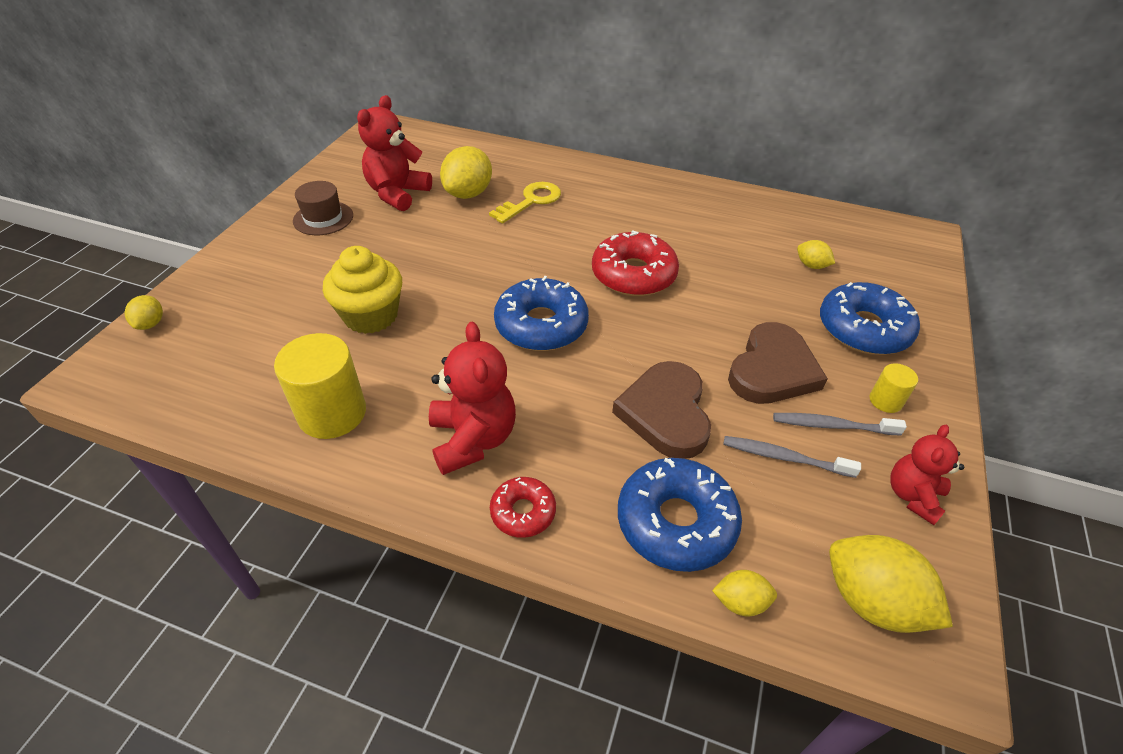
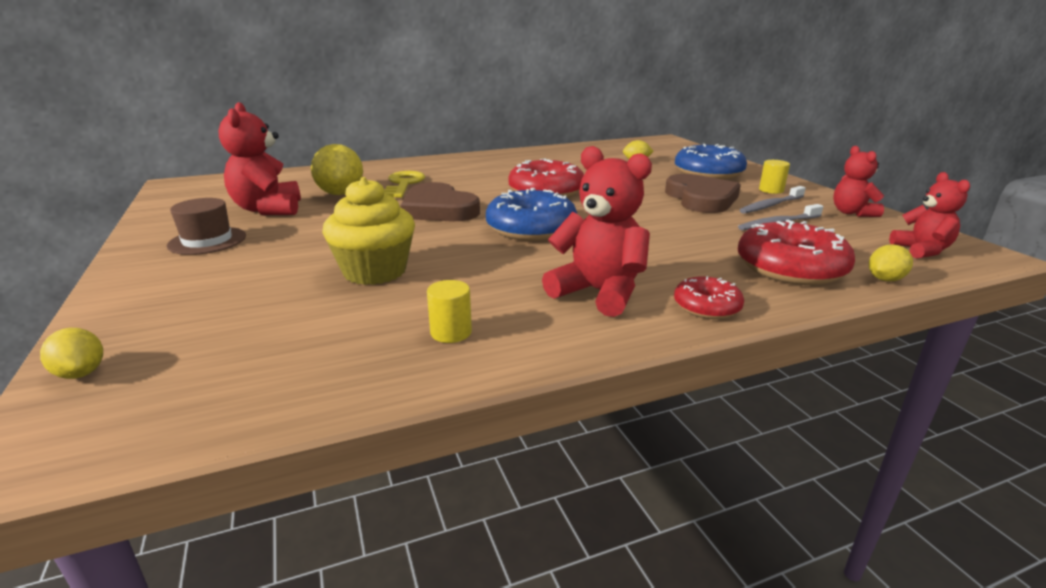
camera: 40 degrees left, 20 degrees down
yellow cylinder [274,333,366,439] -> yellow cylinder [427,280,472,343], size x0.50
brown heart [612,361,711,459] -> brown heart moved to [400,182,480,222]
blue donut [618,458,742,572] -> red donut [738,220,855,285]
yellow lemon [829,535,953,633] -> red teddy bear [889,172,970,259]

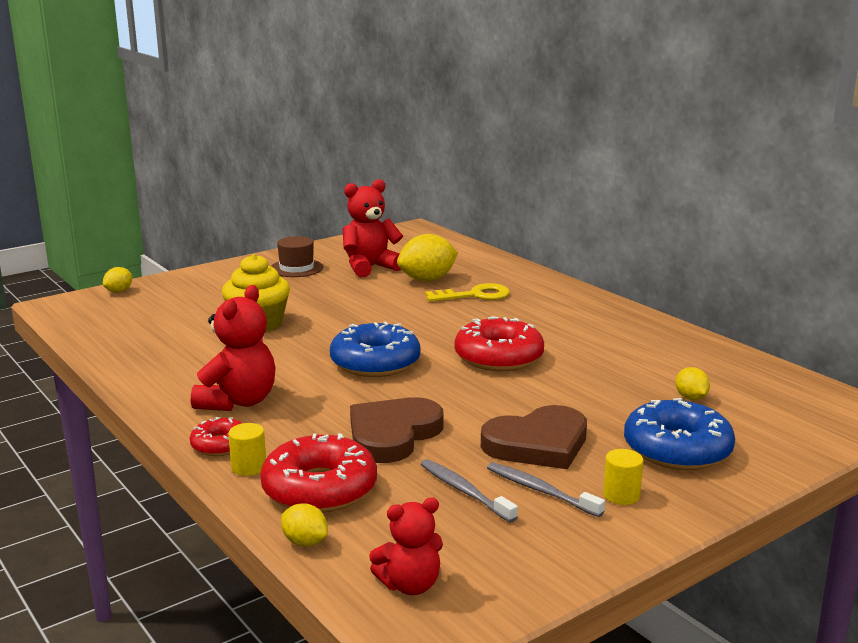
camera: 75 degrees right, 5 degrees down
brown heart [400,182,480,222] -> brown heart moved to [350,397,444,463]
yellow cylinder [427,280,472,343] -> yellow cylinder moved to [228,423,266,476]
red teddy bear [833,146,884,217] -> none

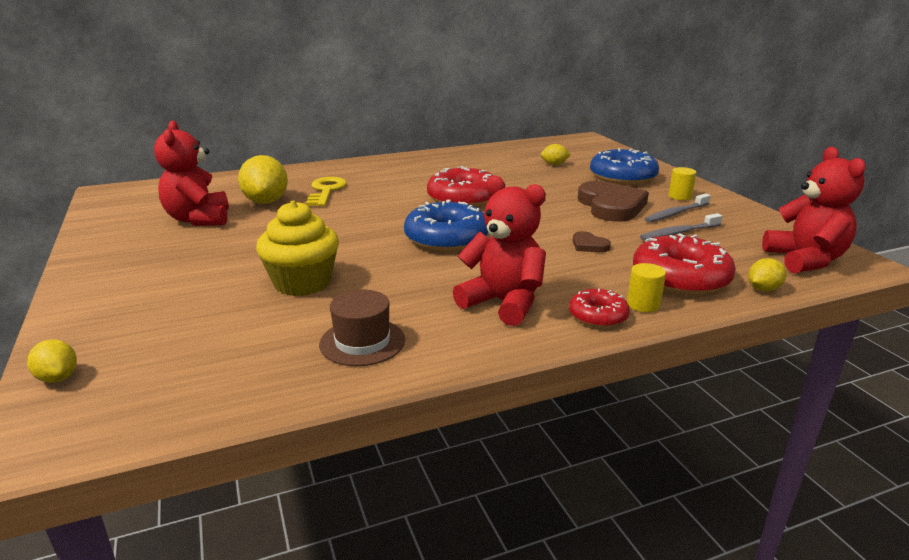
camera: 75 degrees left, 5 degrees up
brown hat [271,236,324,277] -> brown hat moved to [319,290,405,366]
brown heart [350,397,444,463] -> brown heart [572,231,611,252], size x0.45
red teddy bear [369,497,443,595] -> red teddy bear [762,147,866,273], size x1.57

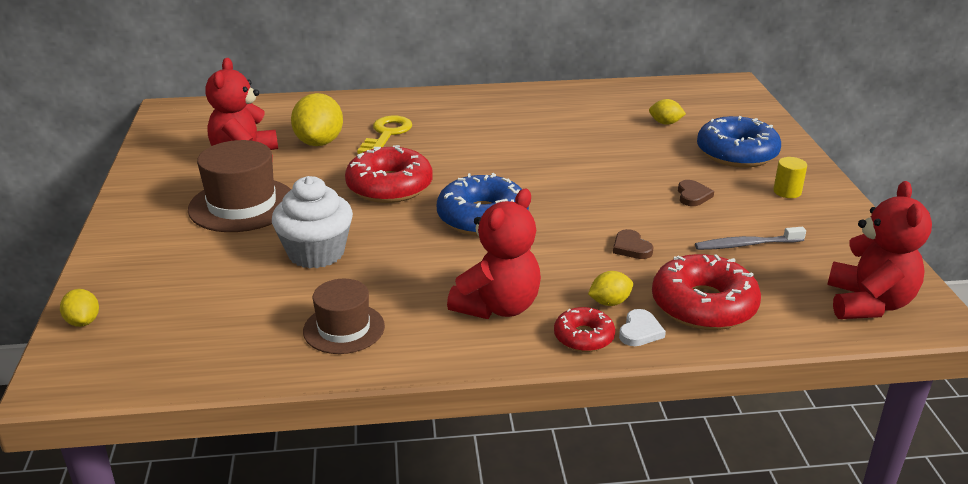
camera: 15 degrees right, 5 degrees up
yellow cupcake [256,201,339,296] -> white cupcake [272,176,353,268]
red donut [427,166,494,207] -> red donut moved to [345,145,433,203]
red teddy bear [453,176,546,326] -> red teddy bear turned 75 degrees clockwise [447,189,541,319]
brown heart [578,181,649,222] -> brown heart [678,180,714,206], size x0.45
yellow cylinder [627,263,666,312] -> white heart [619,309,666,346]
grey toothbrush [645,193,711,222] -> none
yellow lemon [748,258,786,291] -> yellow lemon moved to [588,271,633,306]
none -> brown hat [188,140,291,232]

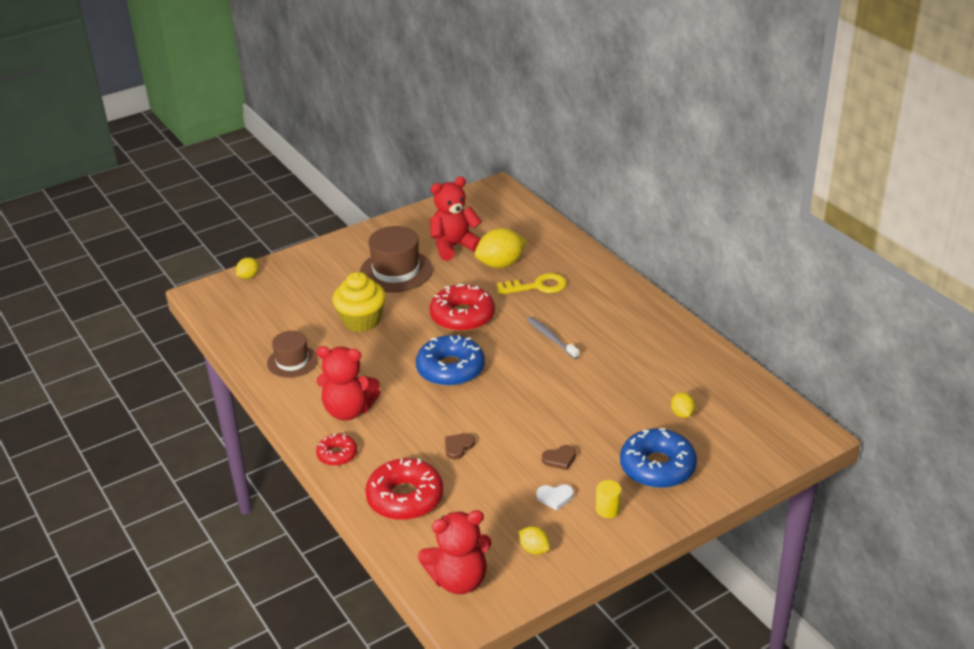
camera: 65 degrees right, 5 degrees up
white cupcake [272,176,353,268] -> yellow cupcake [332,272,386,332]
yellow lemon [588,271,633,306] -> yellow lemon moved to [519,526,550,555]
white heart [619,309,666,346] -> white heart moved to [536,484,574,510]
grey toothbrush [695,227,806,250] -> grey toothbrush moved to [527,317,579,359]

